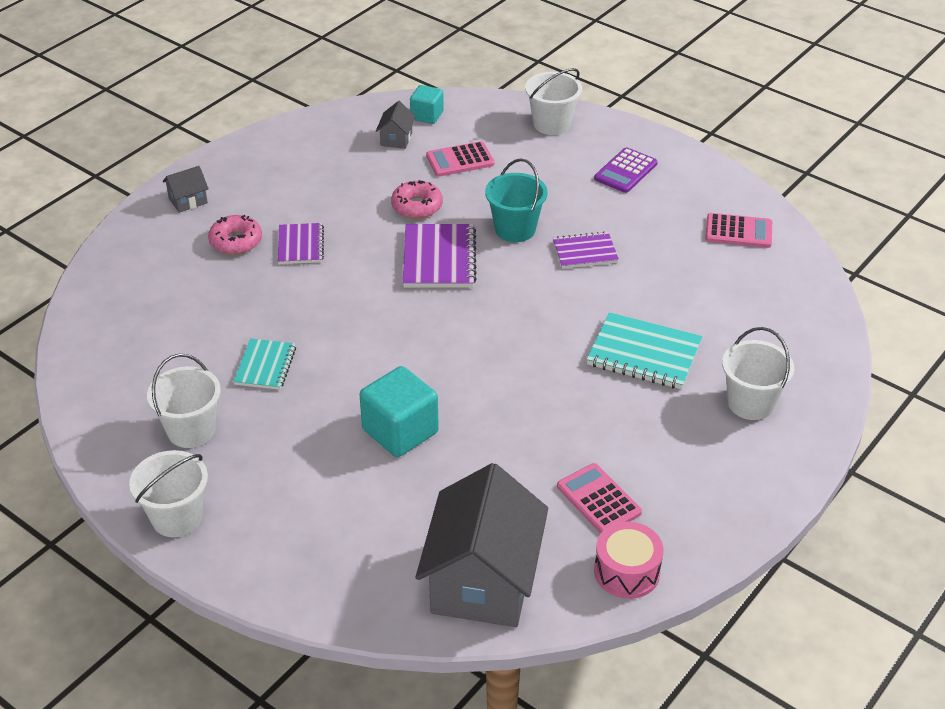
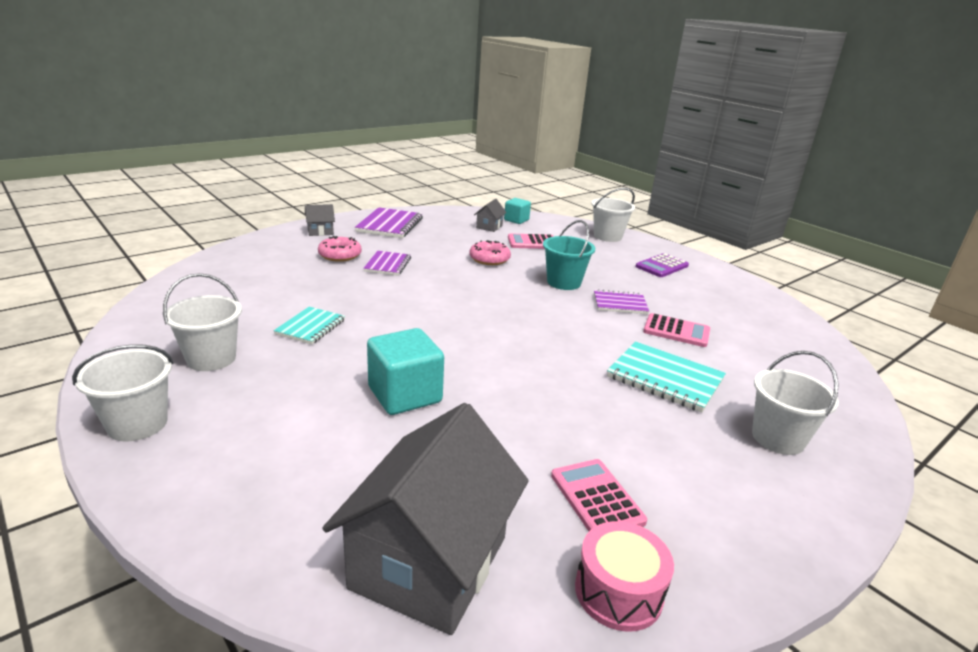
camera: 10 degrees right, 15 degrees down
purple notebook [403,224,477,288] -> purple notebook moved to [355,207,423,238]
pink calculator [705,213,772,248] -> pink calculator moved to [643,313,710,347]

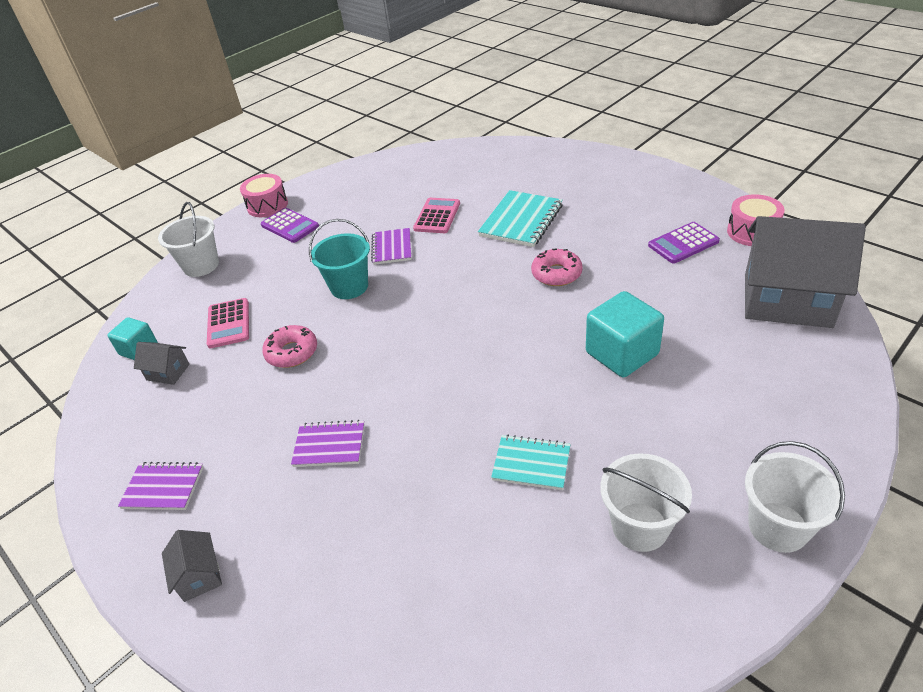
camera: 90 degrees left, 15 degrees up
pink donut [318,236,362,262] -> pink donut moved to [531,248,583,286]
purple notebook [355,207,423,238] -> purple notebook [118,462,203,510], size x0.63
pink calculator [551,459,647,531] -> purple calculator [648,222,720,264]
white bucket [752,351,839,455] -> none
none -> pink drum [240,174,288,217]

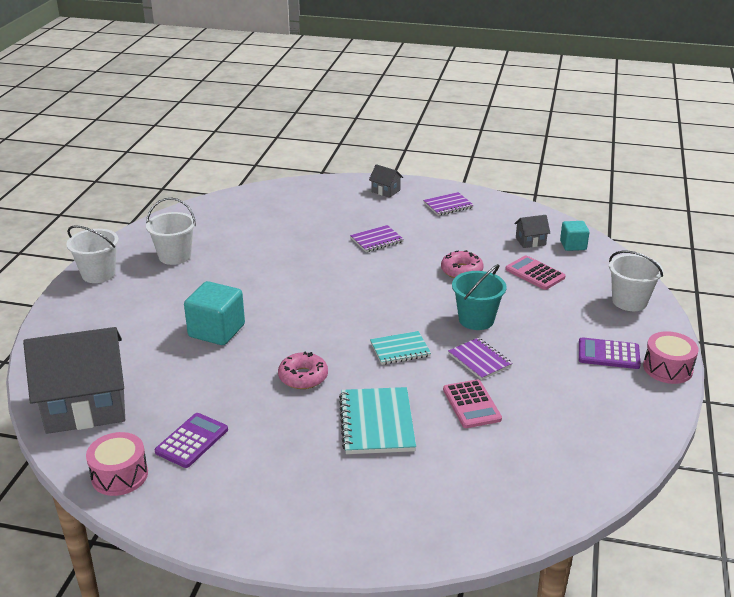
camera: 145 degrees right, 10 degrees down
turquoise notebook [491,435,571,490] -> turquoise notebook moved to [370,331,431,365]

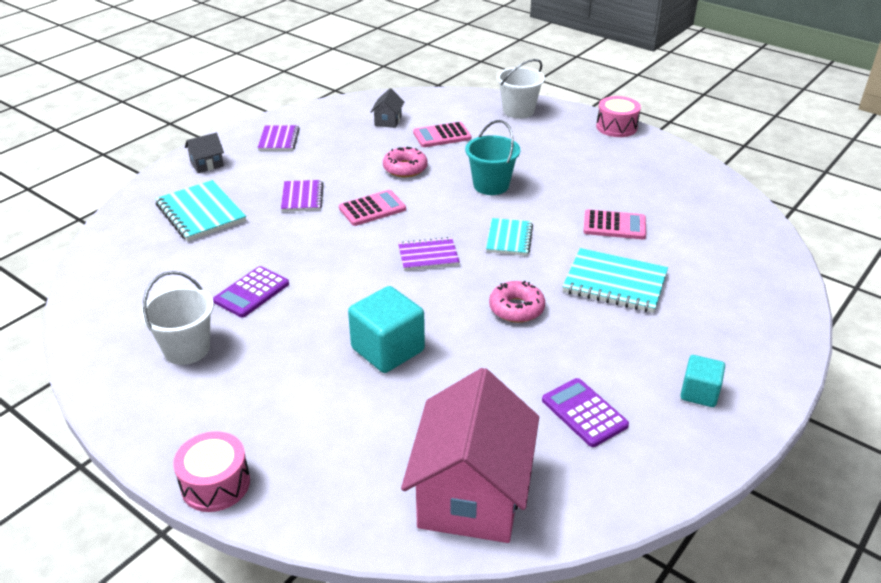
camera: 65 degrees left, 5 degrees up
grey house [23,327,125,434] -> pink house [401,368,539,543]
white bucket [67,225,119,283] -> none
pink drum [86,432,148,496] -> pink drum moved to [173,431,250,512]
purple notebook [448,338,512,380] -> purple notebook moved to [398,237,460,271]
turquoise cube [560,221,589,251] -> turquoise cube moved to [680,355,725,407]
purple calculator [579,337,641,369] -> purple calculator moved to [213,266,289,317]
none -> turquoise notebook [155,180,246,241]
none -> pink calculator [339,190,406,226]

